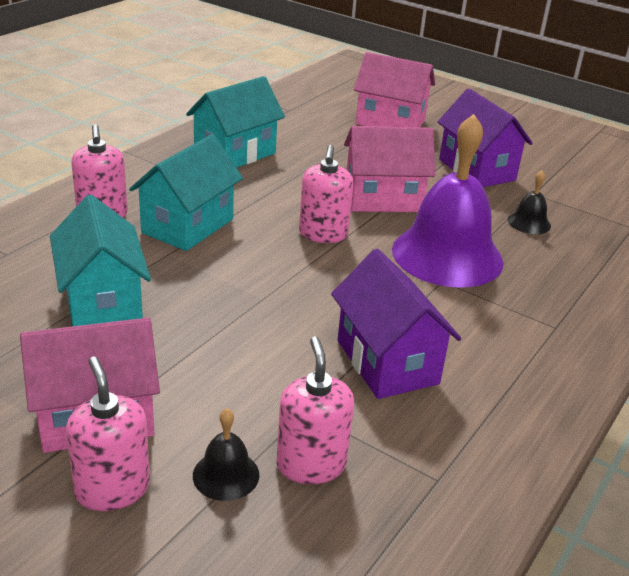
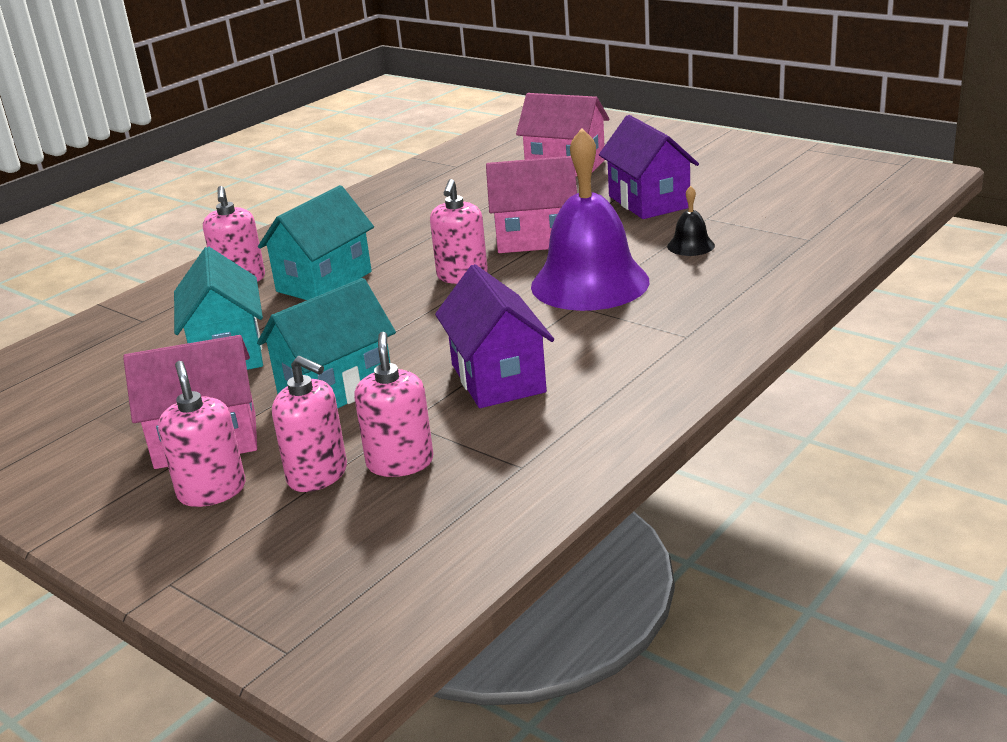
camera: 10 degrees right, 5 degrees down
turquoise house [186,76,285,168] -> turquoise house moved to [257,278,396,408]
black bell [193,408,260,501] -> pink soap dispenser [272,356,347,492]

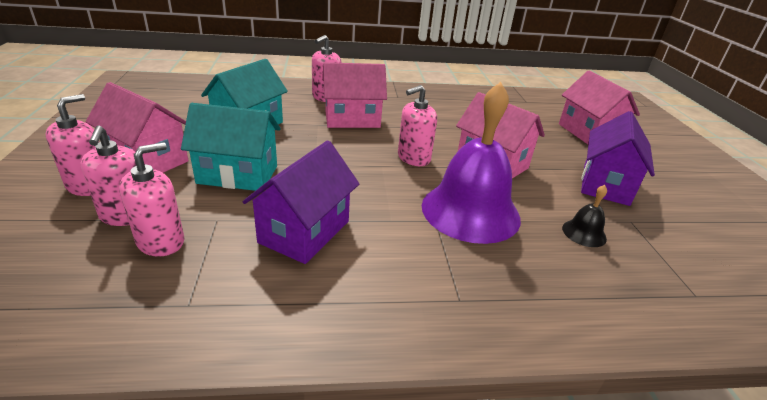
camera: 40 degrees right, 5 degrees up
turquoise house [258,185,374,300] -> pink house [322,62,387,128]

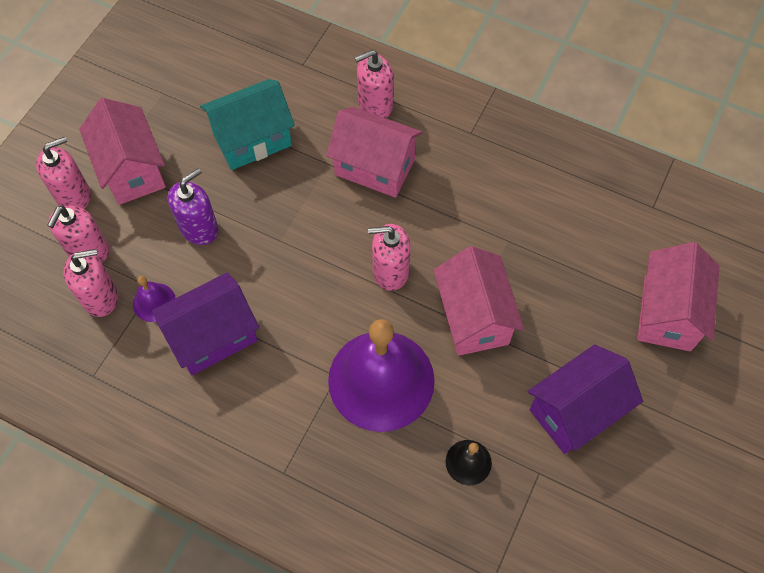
camera: 35 degrees right, 30 degrees up
turquoise house [181,103,281,191] -> purple soap dispenser [168,168,218,245]
none -> purple bell [133,276,175,322]

